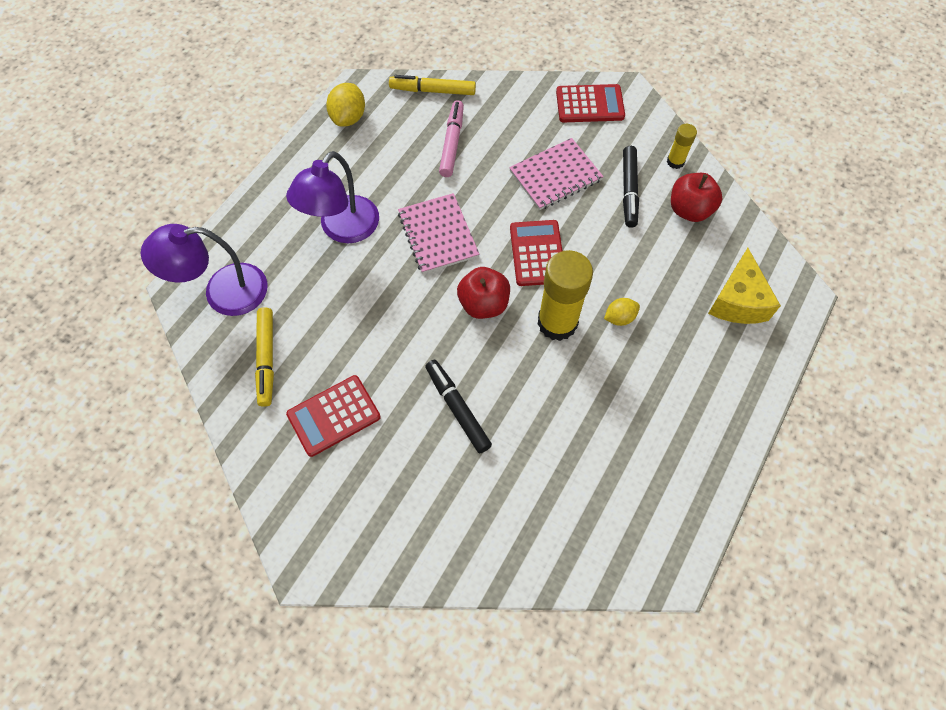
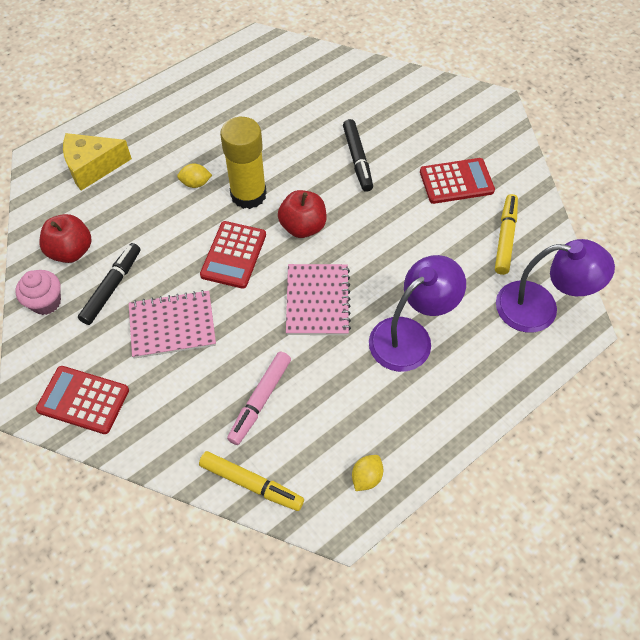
camera: 160 degrees left, 5 degrees down
yellow lemon [326,83,365,127] -> yellow lemon [352,455,384,491], size x0.64
yellow glue stick [667,124,697,169] -> pink cupcake [16,270,61,315]
yellow cheese [708,248,781,324] -> yellow cheese turned 135 degrees counterclockwise [63,133,132,191]

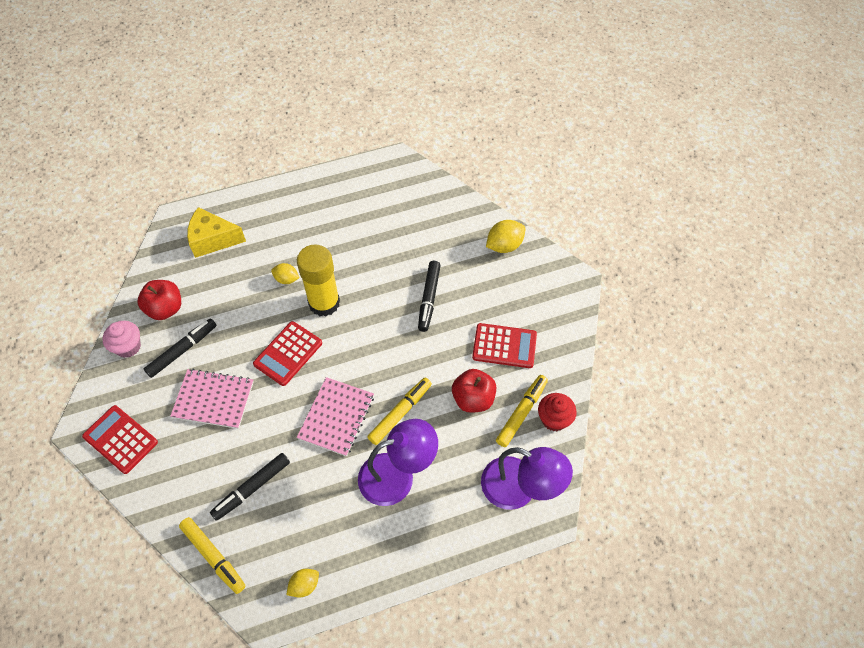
camera: 20 degrees right, 0 degrees up
pink marker [227,352,291,445] -> black marker [210,453,290,521]
red apple [278,190,327,238] -> red apple moved to [452,369,496,413]
none -> yellow marker [367,377,432,445]
none -> yellow lemon [486,220,525,253]
none -> red cupcake [538,393,577,431]

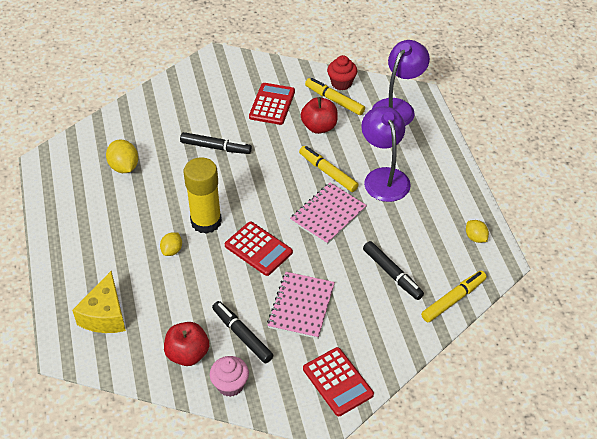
camera: 85 degrees left, 10 degrees down
red calculator [82,405,158,474] -> red calculator turned 75 degrees counterclockwise [303,347,374,416]
pink notebook [297,377,374,457] -> pink notebook turned 75 degrees counterclockwise [290,183,367,245]
yellow lemon [486,220,525,253] -> yellow lemon moved to [106,140,138,173]

